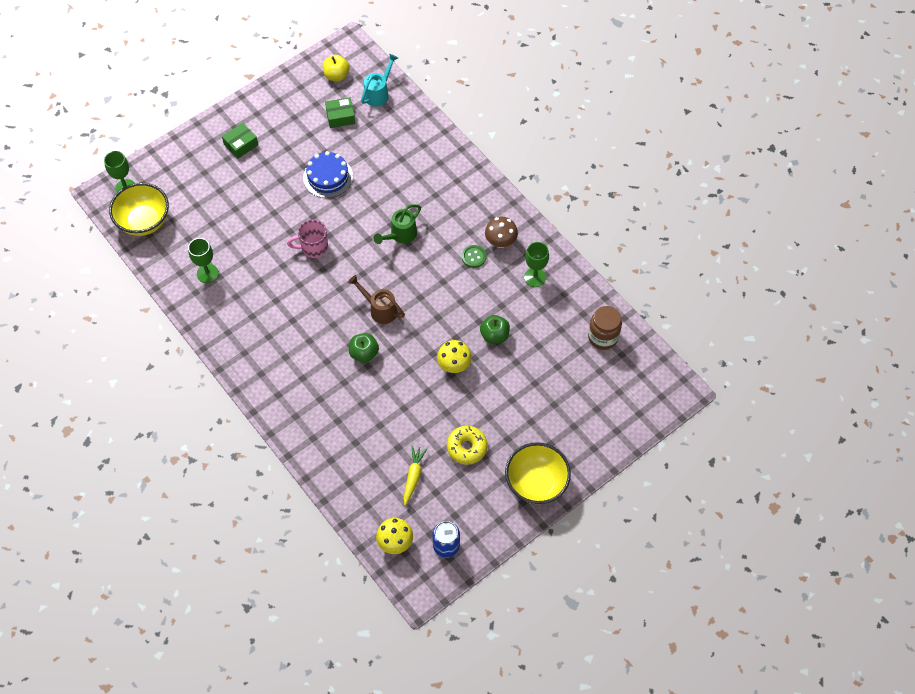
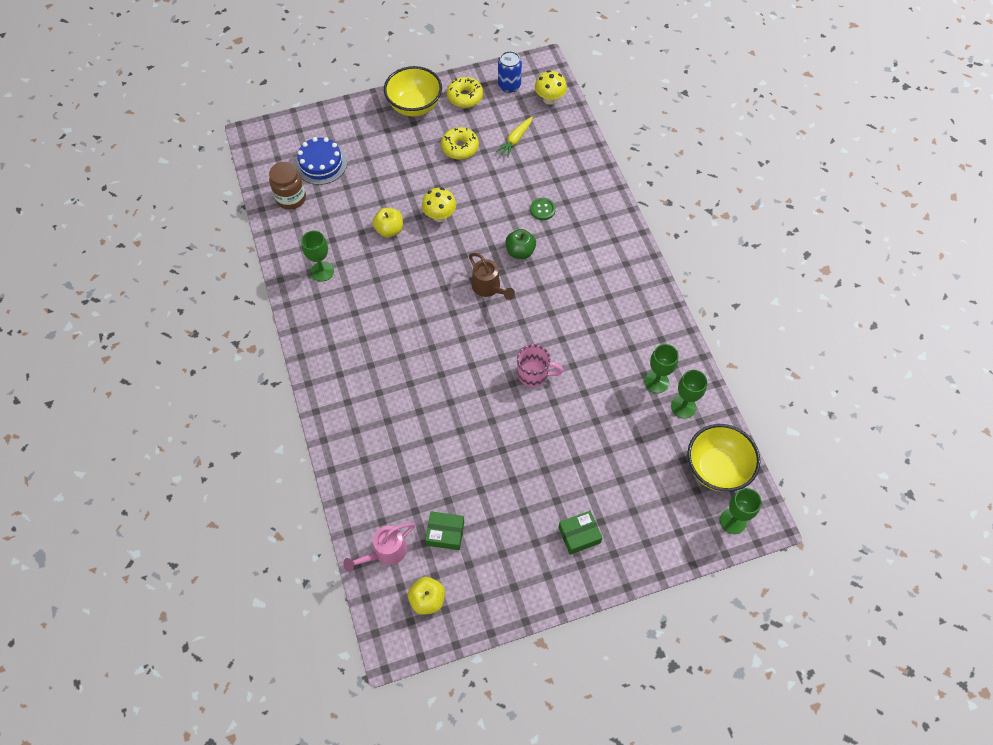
camera: 160 degrees left, 0 degrees up
blue cake [303,151,353,198] -> blue cake moved to [295,137,347,185]
turquoise watering can [361,54,398,107] -> pink watering can [343,522,415,572]
green watering can [374,204,421,244] -> none
green button [462,245,486,268] -> green button moved to [530,198,556,220]
green apple [480,315,510,344] -> yellow apple [373,208,403,237]
brown mushroom [485,217,518,248] -> none
none -> yellow donut [447,77,483,108]
none -> green goblet [671,370,707,419]

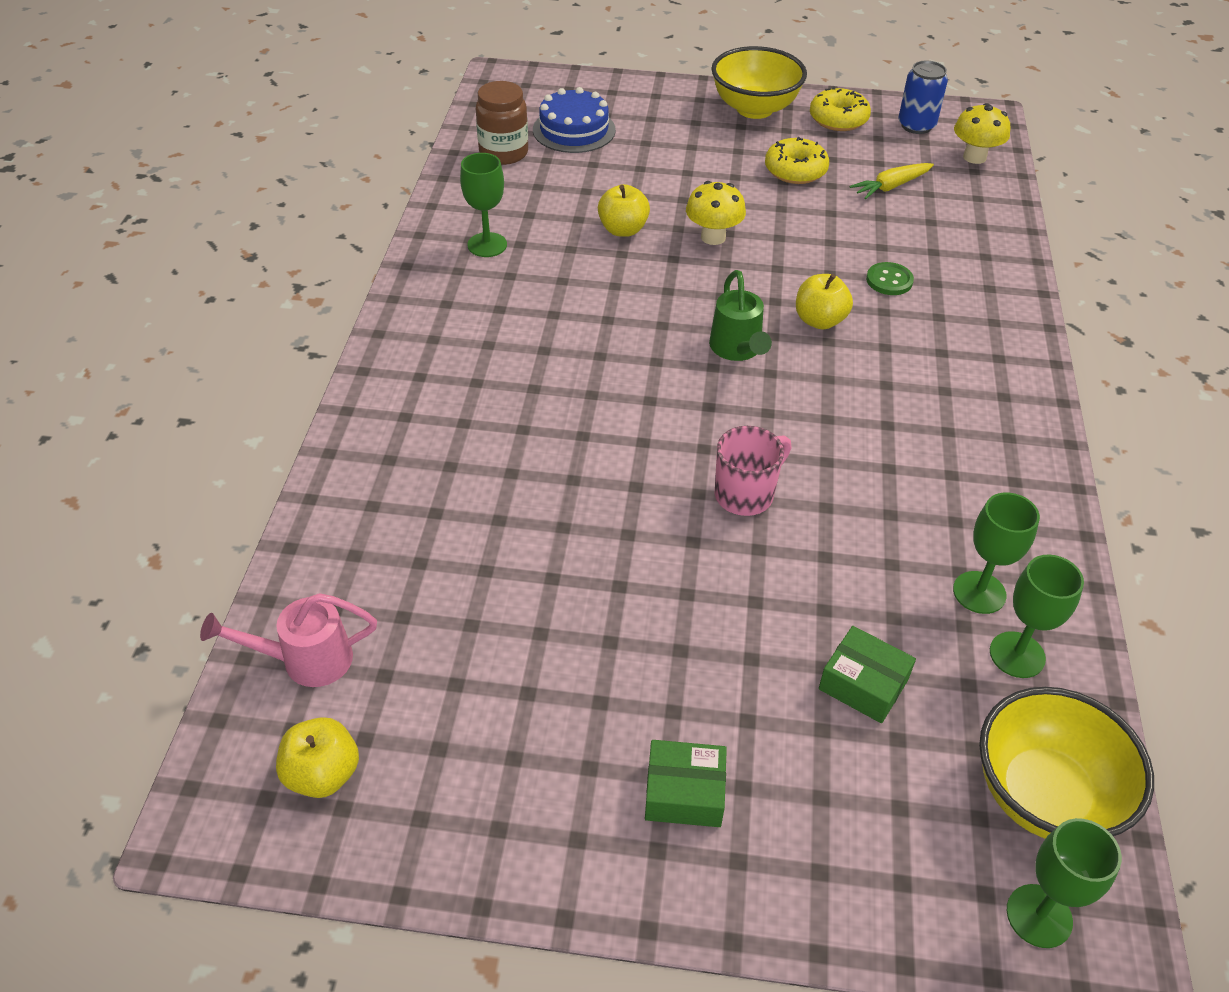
camera: 25 degrees right, 15 degrees down
green box [425,511,464,550] -> green box moved to [819,626,916,723]
brown watering can [469,253,515,300] -> green watering can [709,270,772,361]
green apple [505,229,536,259] -> yellow apple [796,274,853,329]
pink mug [517,344,564,387] -> pink mug turned 75 degrees counterclockwise [715,426,792,516]

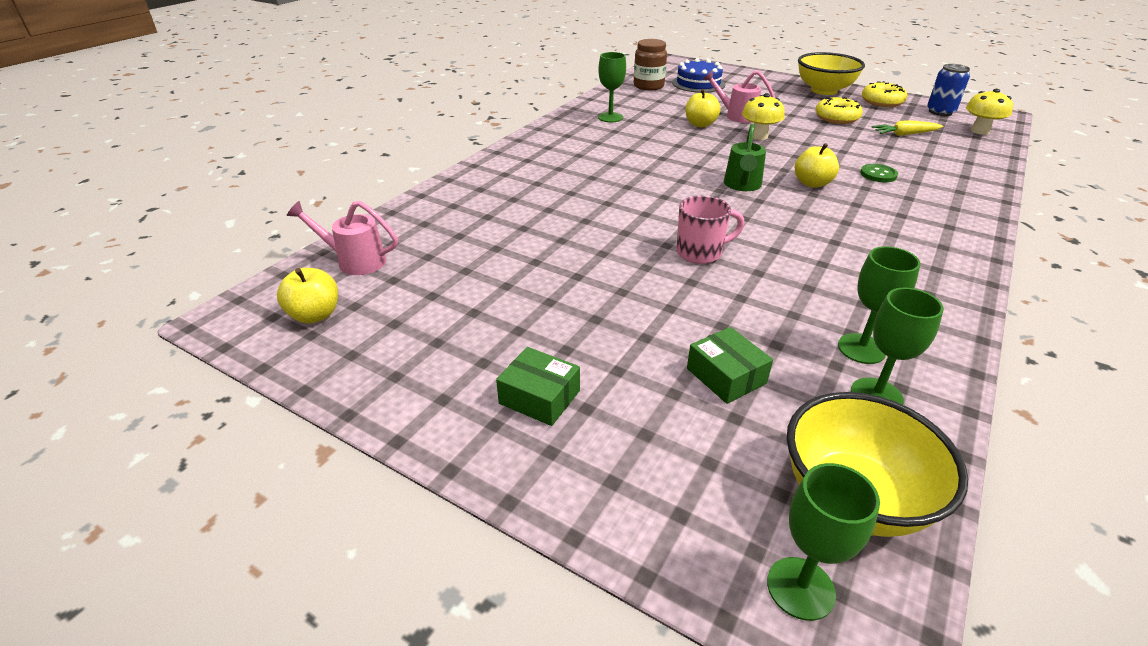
camera: 25 degrees right, 10 degrees down
none -> pink watering can [703,71,775,123]

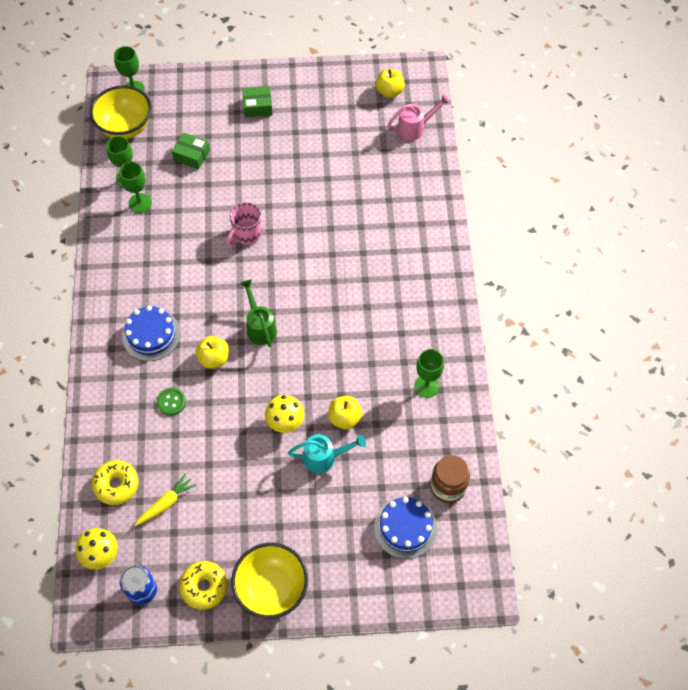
camera: 145 degrees right, 25 degrees up
pink watering can [703,71,775,123] -> turquoise watering can [288,434,366,473]
yellow donut [815,97,863,124] -> yellow donut moved to [92,460,139,505]
none -> blue cake [122,306,181,361]

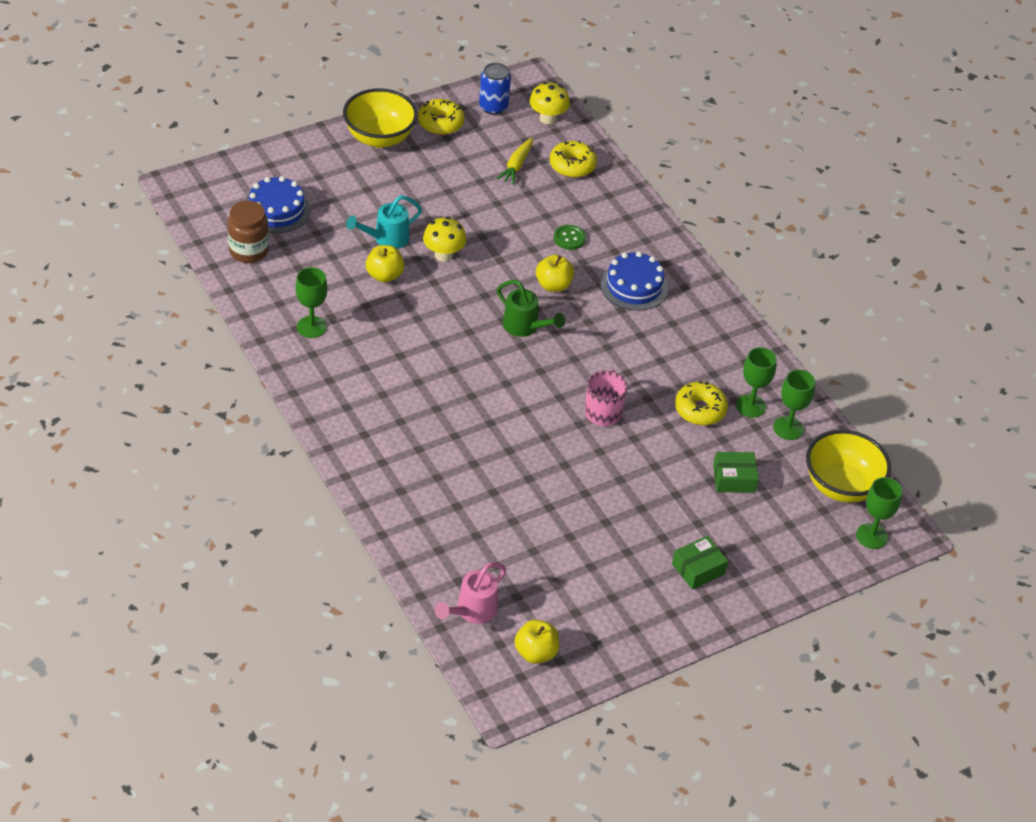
camera: 150 degrees right, 15 degrees down
none -> yellow donut [675,381,728,425]

